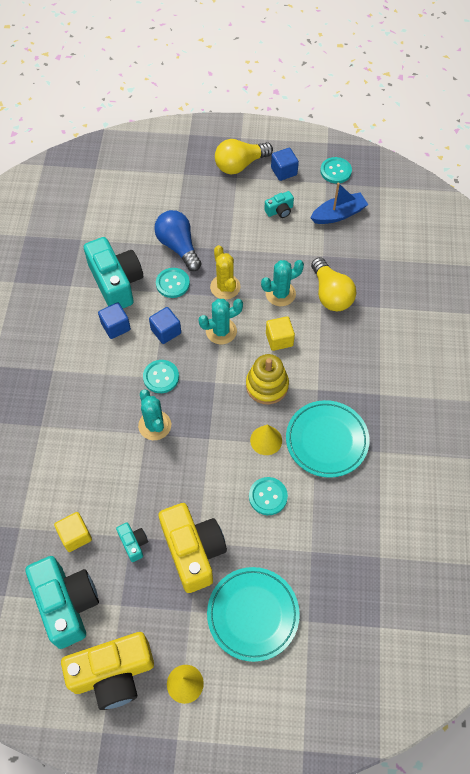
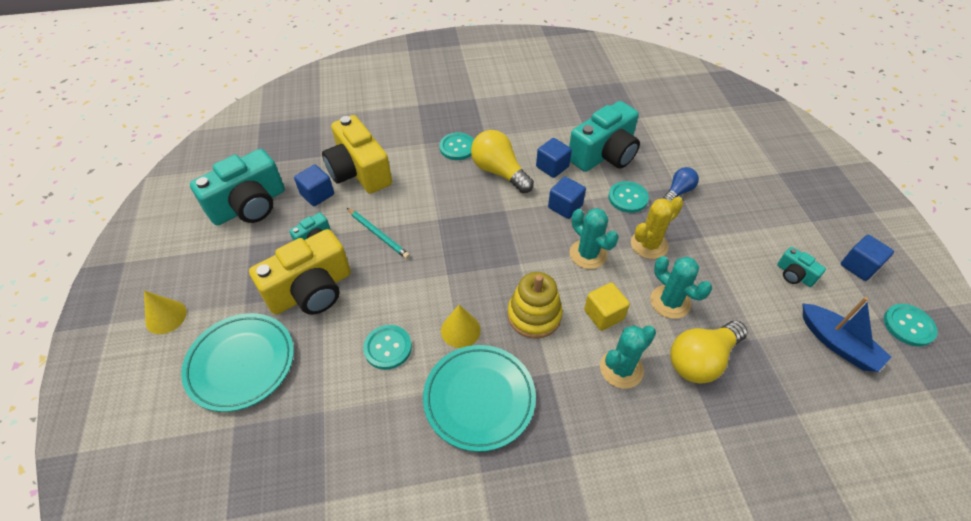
camera: 75 degrees right, 10 degrees down
yellow cube [54,512,92,552] -> blue cube [294,165,334,206]
yellow camera [61,632,154,710] -> yellow camera moved to [322,115,392,194]
turquoise cactus [138,389,171,440] -> turquoise cactus moved to [600,325,656,389]
turquoise button [143,360,179,393] -> turquoise button moved to [439,133,474,160]
blue light bulb [154,210,201,271] -> blue light bulb [663,167,699,202], size x0.58
yellow light bulb [215,139,273,174] -> yellow light bulb moved to [471,130,534,193]
none -> turquoise pencil [347,208,410,259]

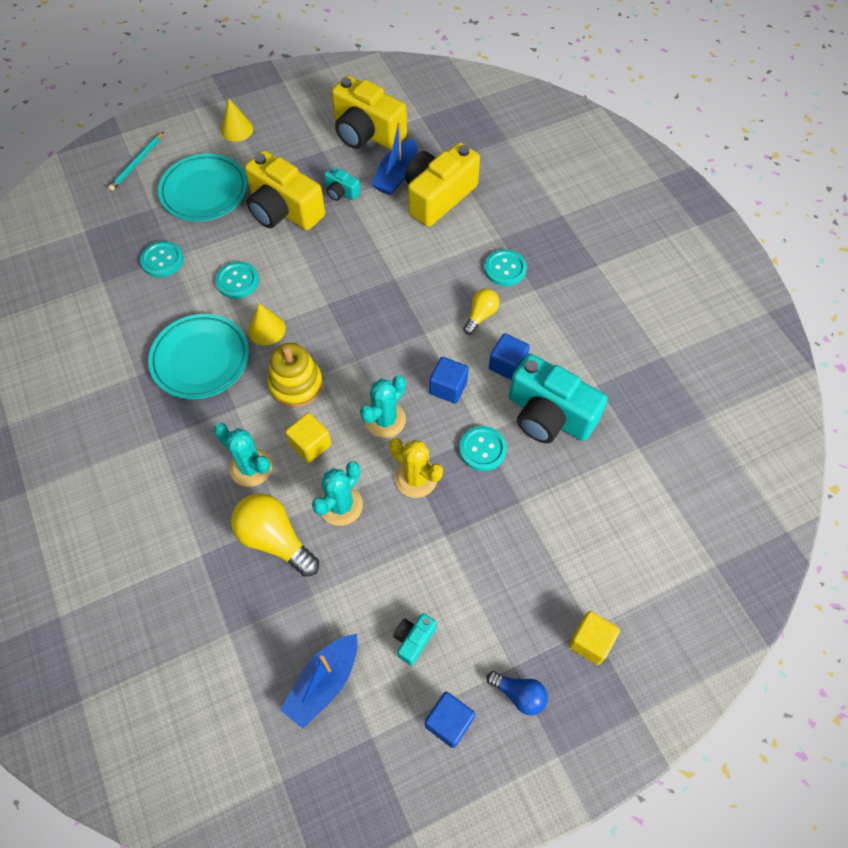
camera: 75 degrees right, 10 degrees up
turquoise camera [190,149,285,226] -> yellow camera [332,76,407,150]
blue cube [294,165,334,206] -> blue boat [371,123,417,195]
turquoise pencil [347,208,410,259] -> turquoise pencil moved to [108,132,164,191]
yellow light bulb [471,130,534,193] -> yellow light bulb [463,289,500,335], size x0.58
blue light bulb [663,167,699,202] -> blue light bulb moved to [487,671,548,715]
turquoise button [884,304,937,347] -> turquoise button moved to [140,241,184,277]
none -> yellow cube [568,611,620,665]

